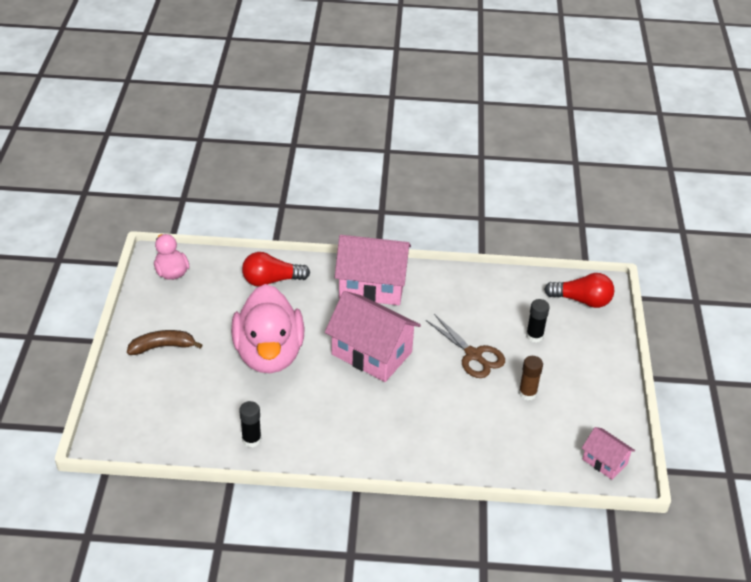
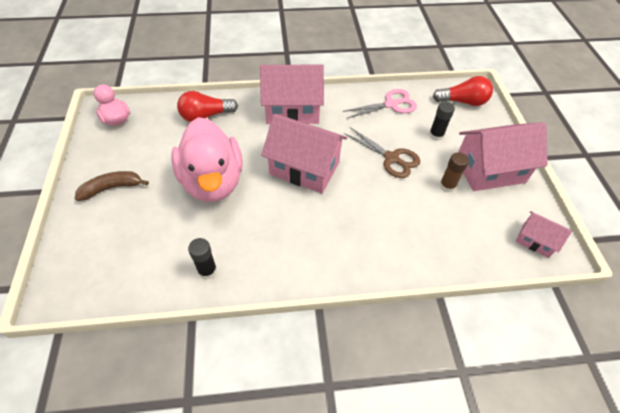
camera: 10 degrees left, 10 degrees up
none -> pink scissors [343,89,417,119]
none -> pink house [458,122,548,191]

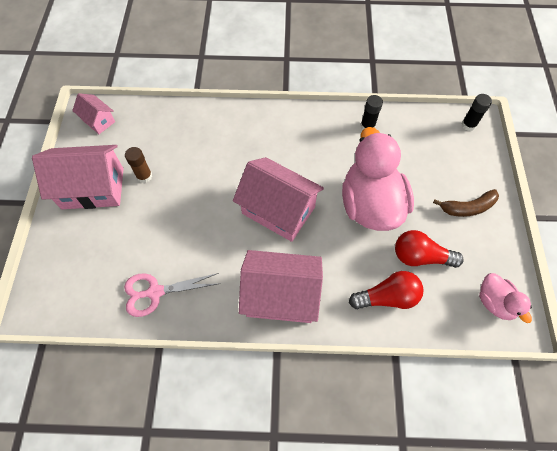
camera: 170 degrees left, 10 degrees up
brown scissors [344,127,420,178] -> none
black glue stick [429,102,455,141] -> black glue stick moved to [461,94,492,131]
red light bulb [433,76,493,106] -> red light bulb moved to [395,230,464,268]

